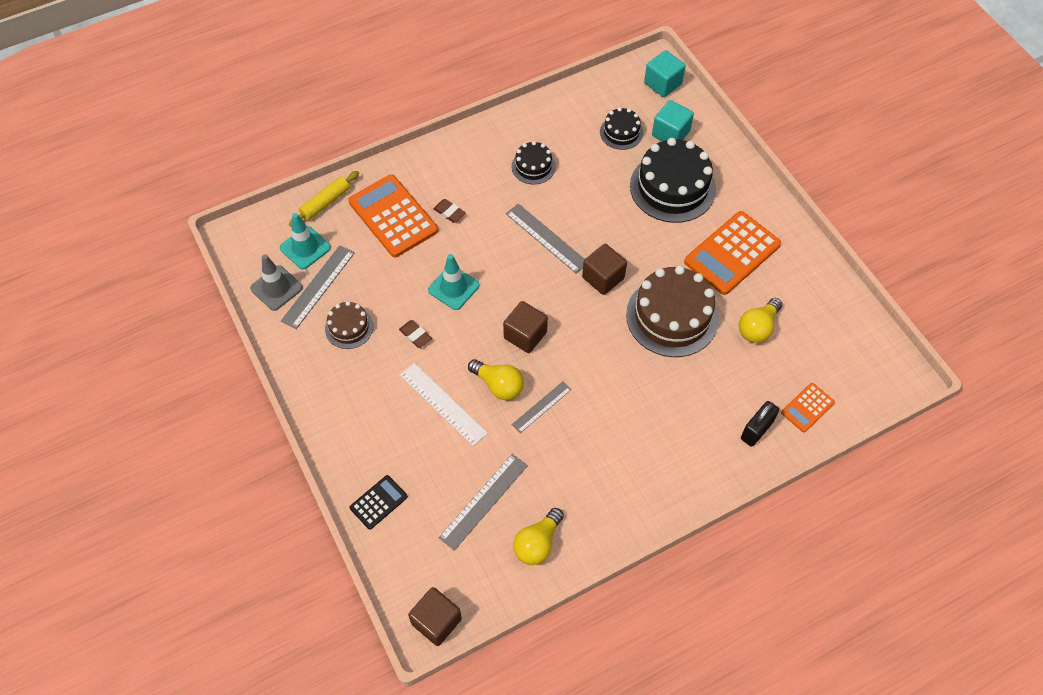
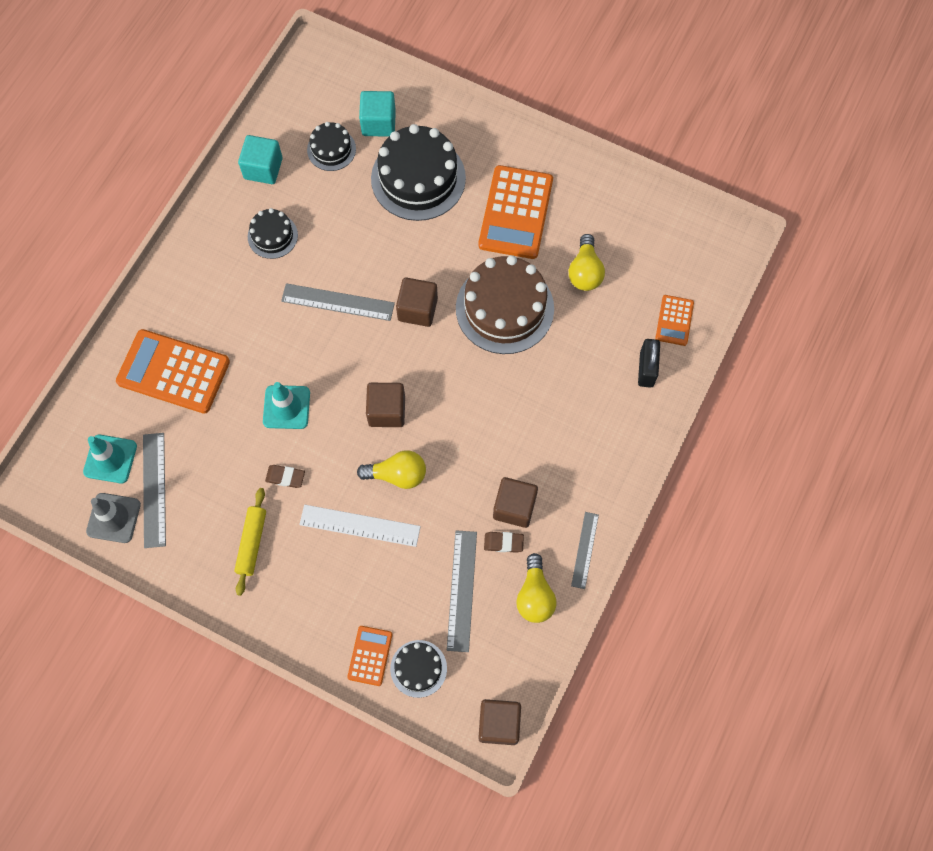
camera: 35 degrees left, 10 degrees up
yellow rolling pin [289,171,359,227] -> yellow rolling pin moved to [234,488,266,596]
brown cake [325,301,373,349] -> none
black calculator [350,475,408,530] -> orange calculator [347,626,393,686]
brown eraser [433,199,466,223] -> brown eraser moved to [484,532,524,553]
grey ruler [511,381,572,433] -> grey ruler moved to [571,512,599,589]
turquoise cube [644,50,686,97] -> turquoise cube moved to [238,135,283,184]
none -> black cake [390,640,447,698]
none -> brown cube [493,477,538,528]

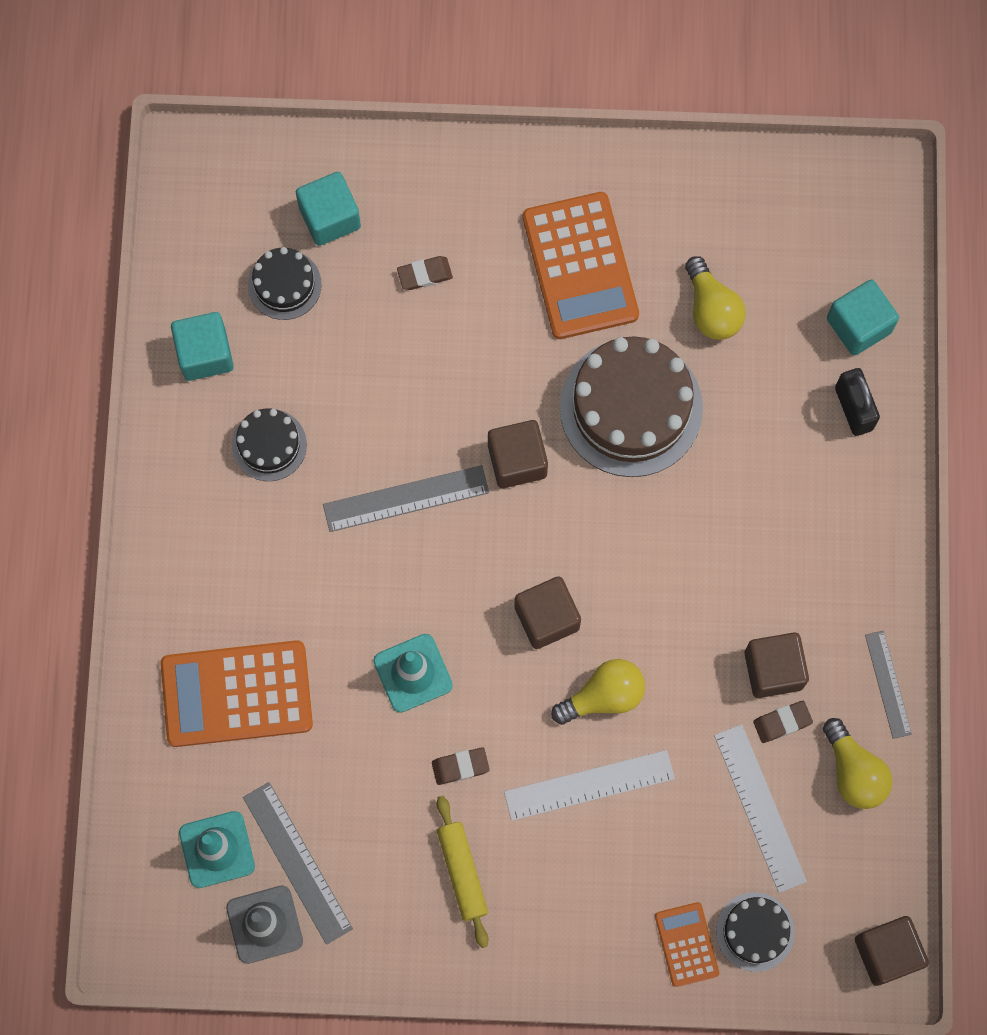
camera: 25 degrees left, 5 degrees up
black cake [371,124,466,221] -> brown eraser [397,256,453,290]
grey ruler [447,530,477,652] -> white ruler [714,724,807,893]
orange calculator [655,295,694,346] -> turquoise cube [827,280,899,356]

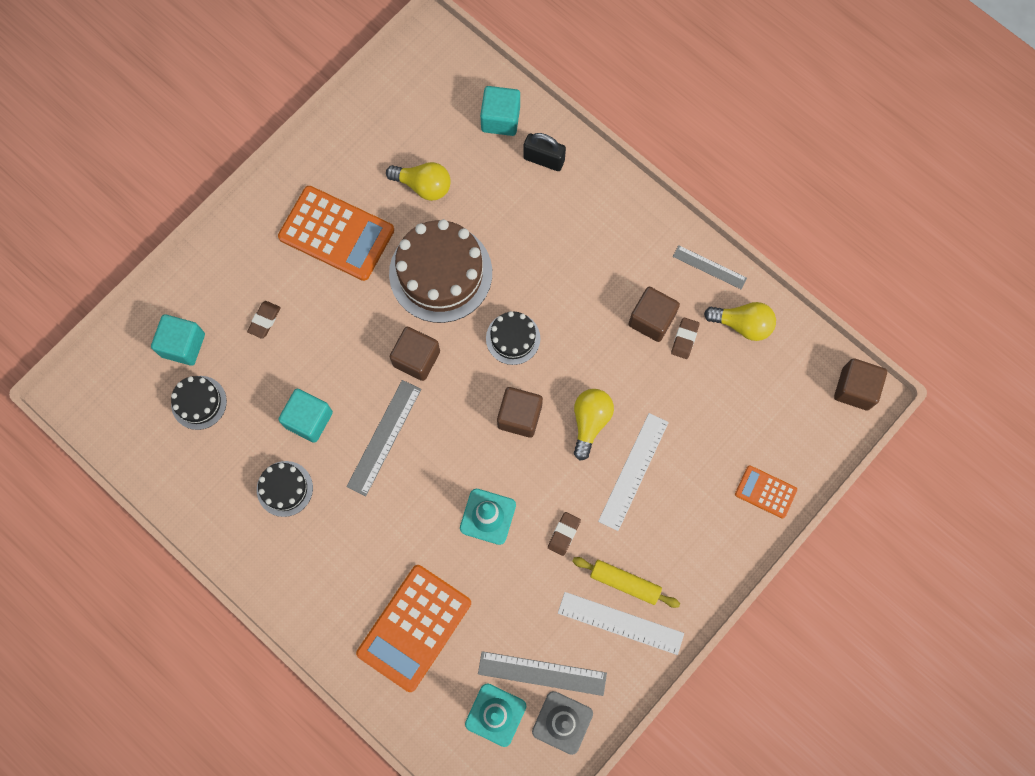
camera: 50 degrees left, 0 degrees up
turquoise cube [171,312,234,381] -> turquoise cube moved to [278,389,333,443]
white ruler [714,724,807,893] -> white ruler moved to [558,592,684,655]
black cake [716,892,794,972] -> black cake moved to [486,311,540,365]

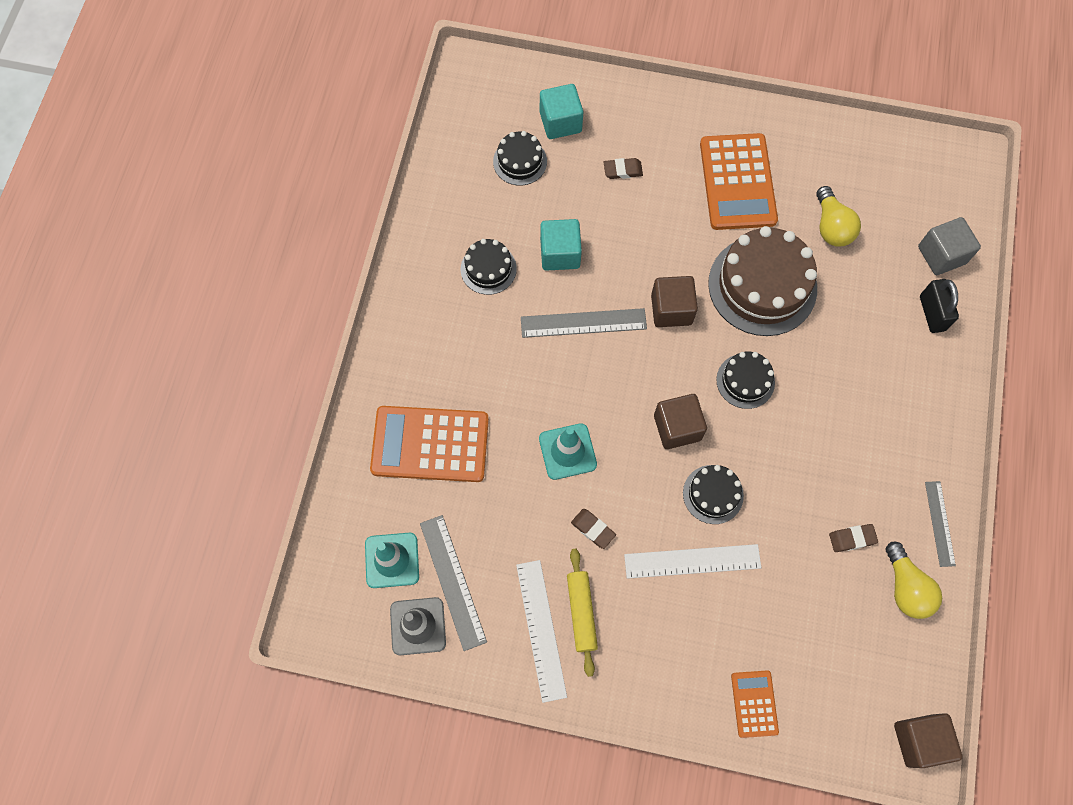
camera: 60 degrees right, 5 degrees down
turquoise cube [480,86,520,136] -> grey cube [918,217,981,275]
brown eraser [548,512,581,556] -> brown eraser turned 45 degrees clockwise [571,509,616,549]
yellow light bulb [574,389,614,460] -> black cake [683,465,744,524]
brown cube [629,287,680,342] -> none

